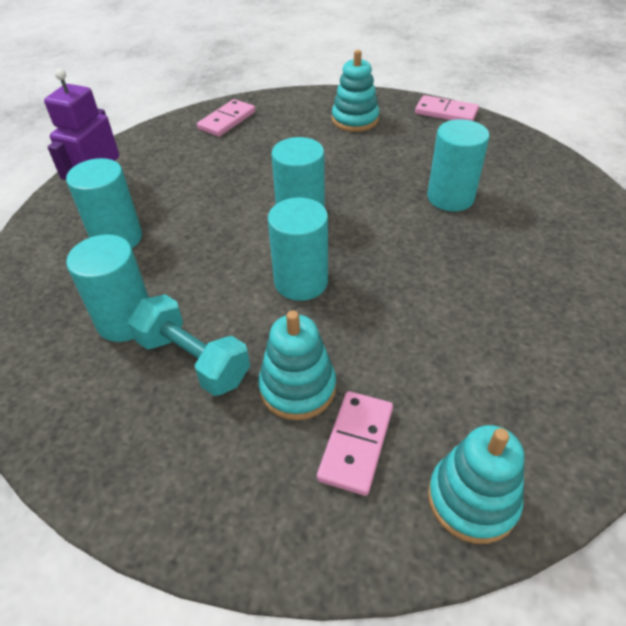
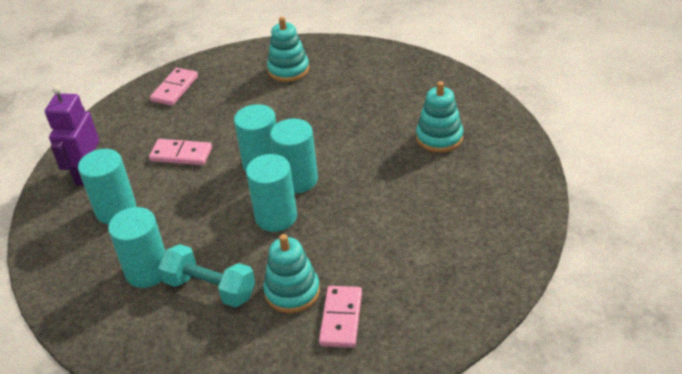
camera: 10 degrees left, 5 degrees down
pink domino [415,95,479,121] -> pink domino moved to [149,139,212,165]
turquoise cylinder [427,119,490,211] -> turquoise cylinder moved to [270,119,318,193]
turquoise stacking toy [428,425,524,544] -> turquoise stacking toy moved to [416,81,463,153]

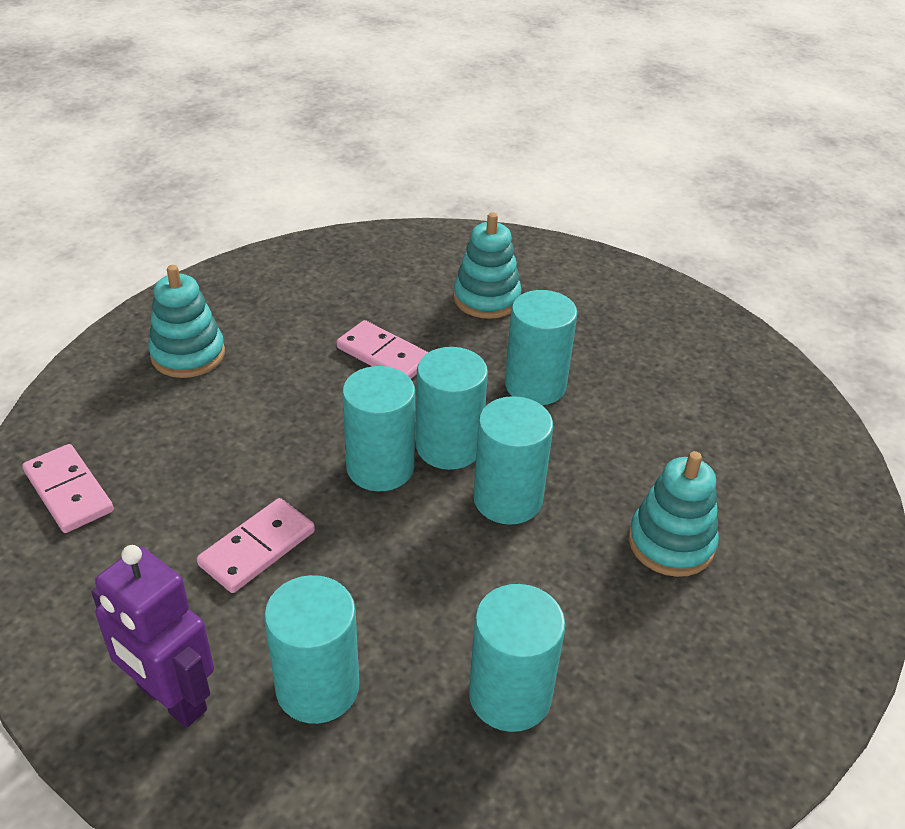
camera: 65 degrees left, 0 degrees up
turquoise dumbbell [158,244,255,307] -> none
pink domino [319,286,362,348] -> pink domino moved to [337,320,429,379]
none -> turquoise cylinder [505,290,578,405]

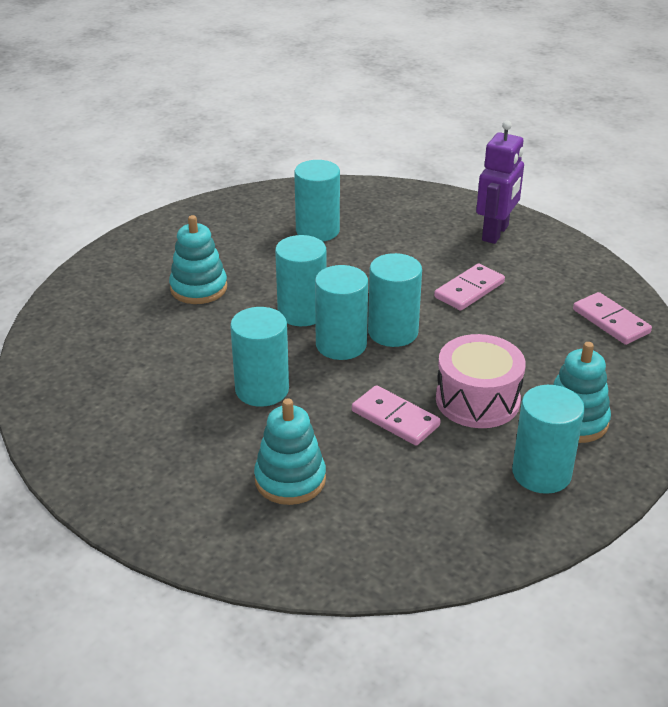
camera: 175 degrees left, 5 degrees down
purple robot [92,545,214,728] -> purple robot turned 75 degrees clockwise [476,120,524,244]
turquoise cylinder [264,575,359,724] -> turquoise cylinder moved to [512,385,585,494]
none -> pink drum [436,334,526,428]

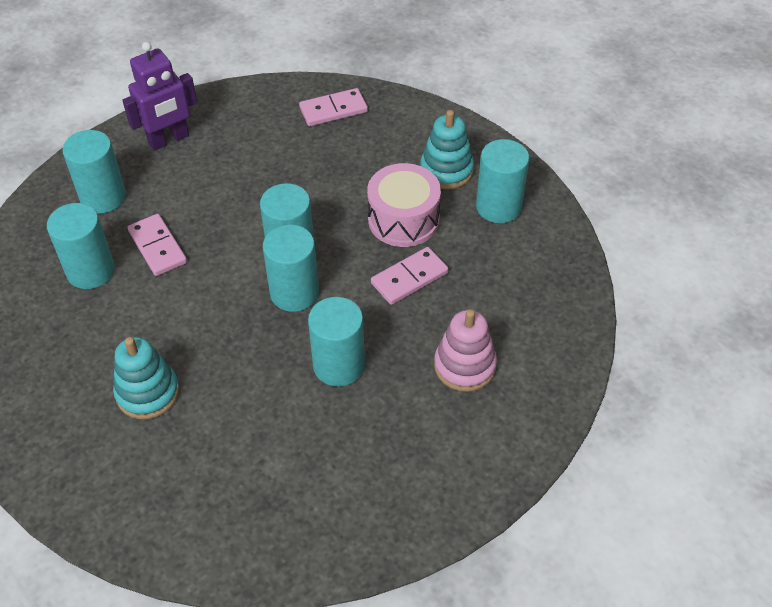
camera: 75 degrees left, 15 degrees up
turquoise stacking toy [254,398,326,505] -> pink stacking toy [434,309,497,392]
turquoise cylinder [275,235,327,326] -> turquoise cylinder moved to [63,130,126,213]
pink domino [434,263,505,311] -> pink domino moved to [127,214,187,276]
purple robot [476,120,524,244] -> purple robot turned 105 degrees clockwise [122,42,197,151]

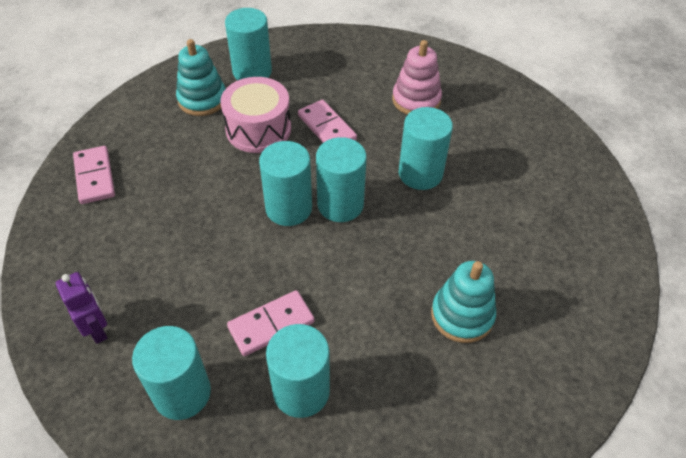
camera: 90 degrees left, 0 degrees up
purple robot [122,42,197,151] -> purple robot [56,272,107,344], size x0.66

